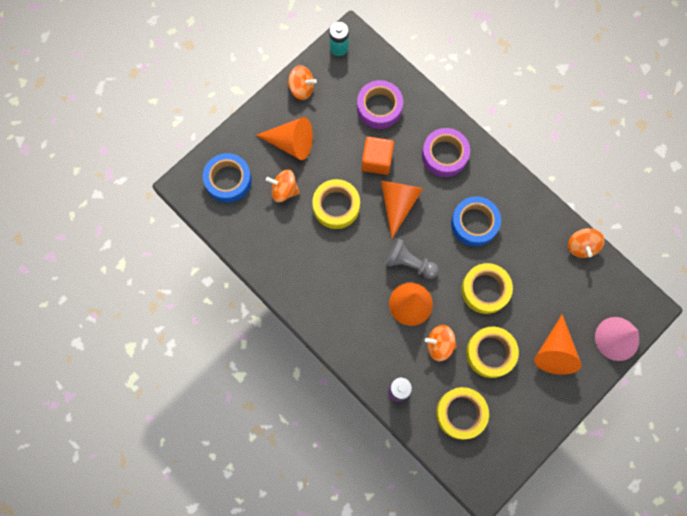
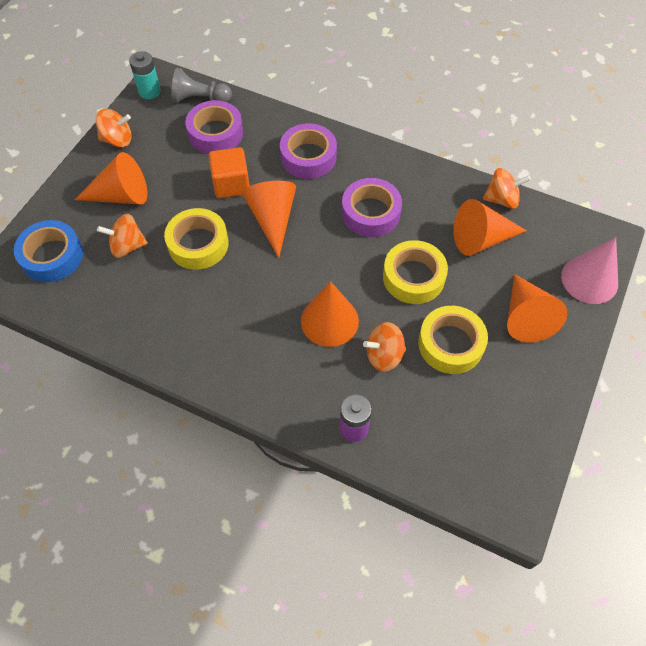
camera: 20 degrees left, 15 degrees down
grey pawn [385,238,439,279] -> grey pawn moved to [171,68,232,103]
yellow tape [436,387,489,439] -> none
blue tape [451,196,501,246] -> purple tape [342,178,402,237]
orange spinning top [568,228,605,258] -> orange spinning top turned 75 degrees counterclockwise [483,168,531,209]
none -> orange cone [453,199,527,256]

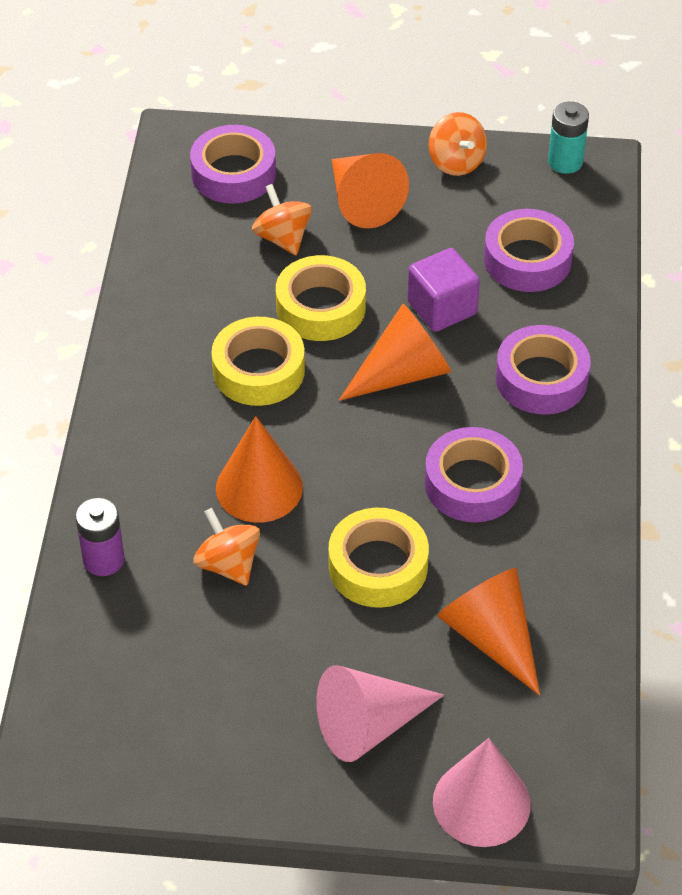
camera: 70 degrees right, 10 degrees down
blue tape [14,220,83,282] -> purple tape [190,125,276,204]
grey pawn [171,68,232,103] -> none
orange cube [209,147,250,198] -> purple cube [407,248,480,332]
yellow tape [418,306,488,374] -> yellow tape moved to [211,317,305,406]
orange spinning top [483,168,531,209] -> none
orange cone [507,274,567,343] -> pink cone [316,665,444,762]

